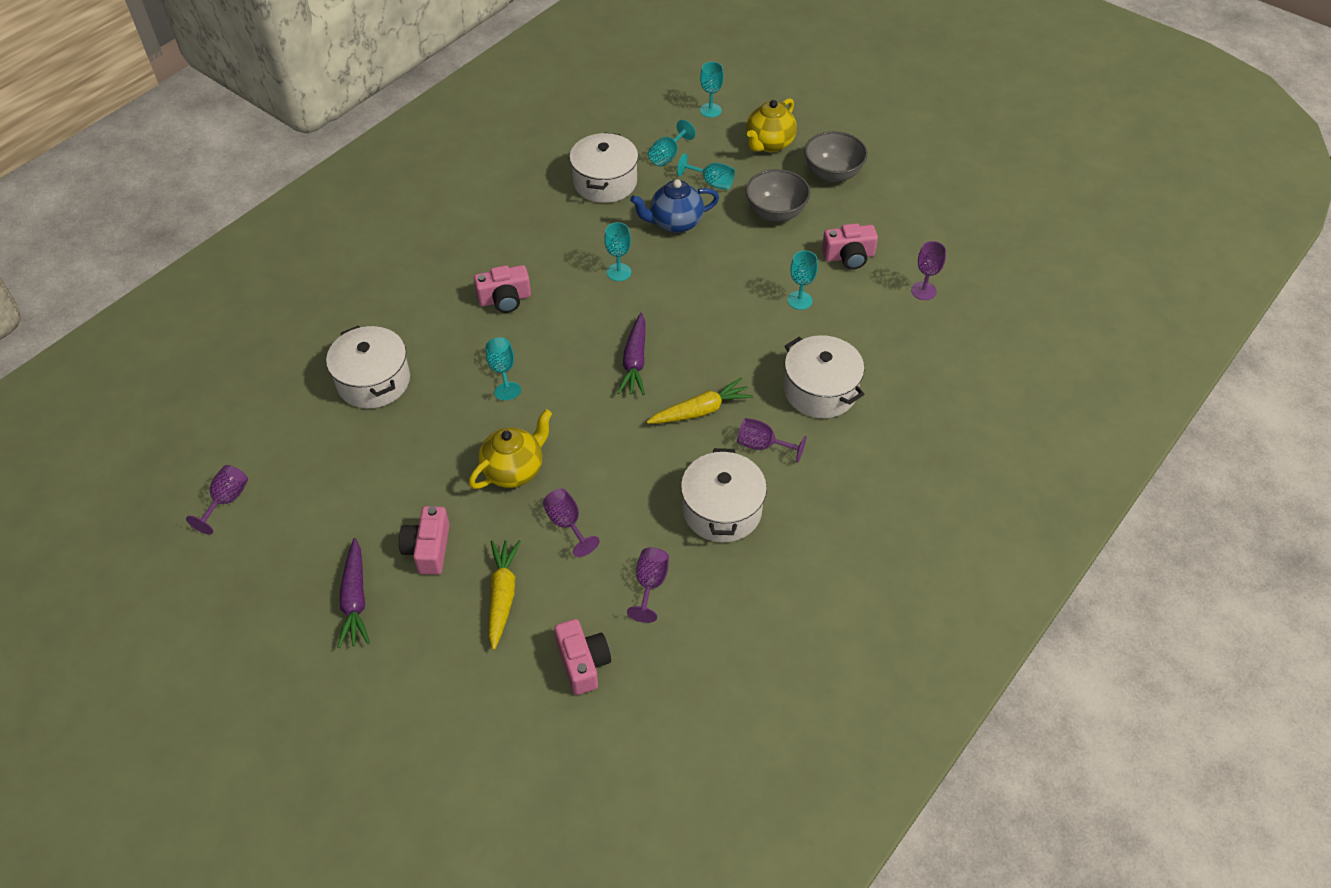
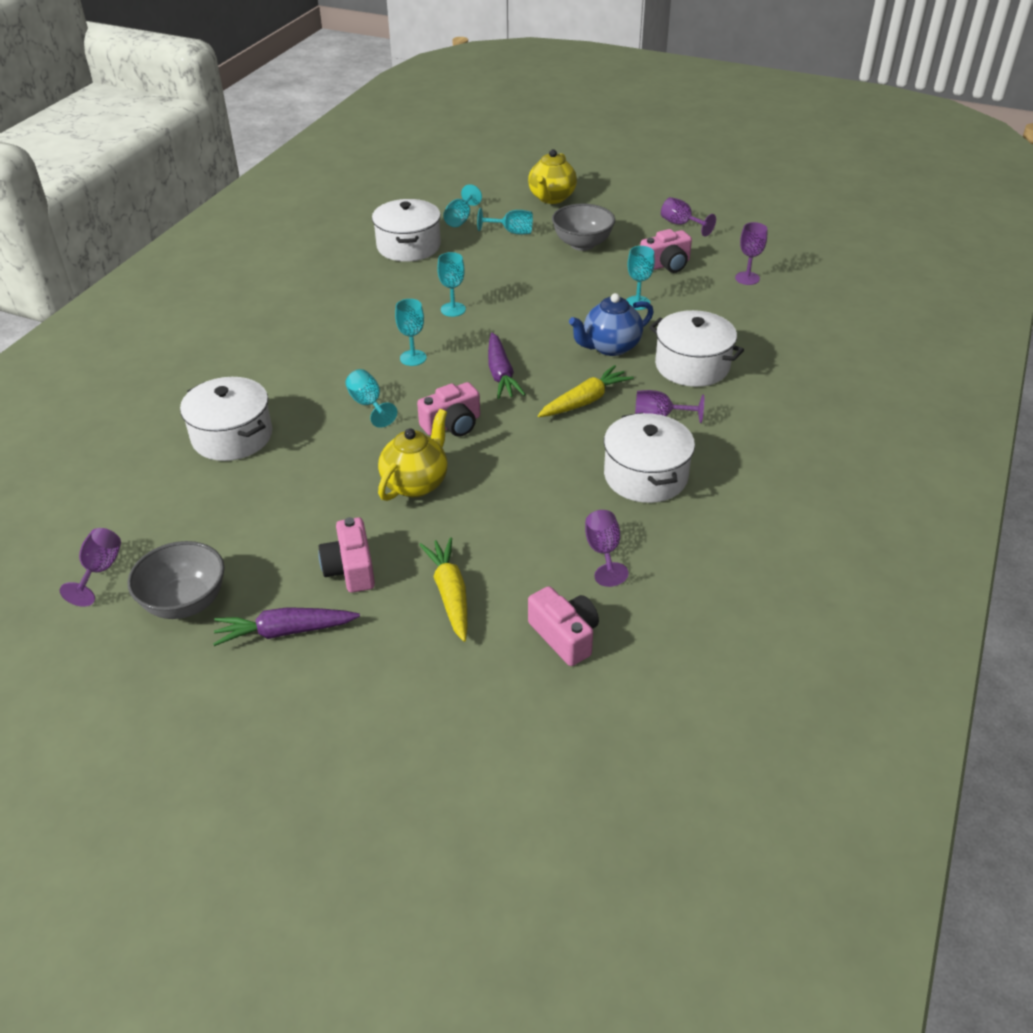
camera: 15 degrees left, 10 degrees down
purple carrot [337,538,370,648] -> purple carrot turned 105 degrees clockwise [213,607,360,646]
pink camera [474,265,531,313] -> pink camera moved to [417,382,480,437]
purple goblet [543,489,600,557] -> purple goblet moved to [661,197,716,237]
blue teapot [630,179,719,233] -> blue teapot moved to [569,293,654,356]
turquoise goblet [700,62,724,118] -> turquoise goblet moved to [395,299,427,366]
grey bowl [805,131,868,182] -> grey bowl moved to [128,541,224,619]

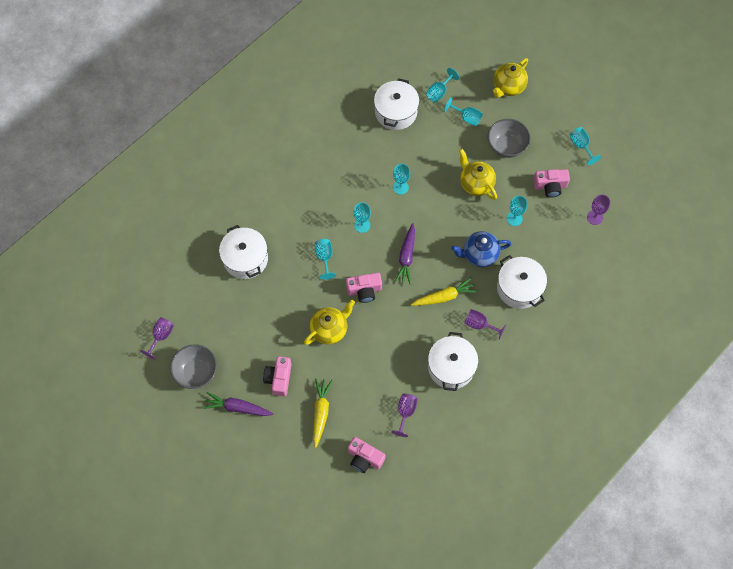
camera: 20 degrees right, 25 degrees up
pink camera [528,586,599,666] -> pink camera turned 135 degrees clockwise [348,437,386,473]
purple goblet [661,197,716,237] -> turquoise goblet [570,127,601,165]
none -> yellow teapot [459,149,497,200]

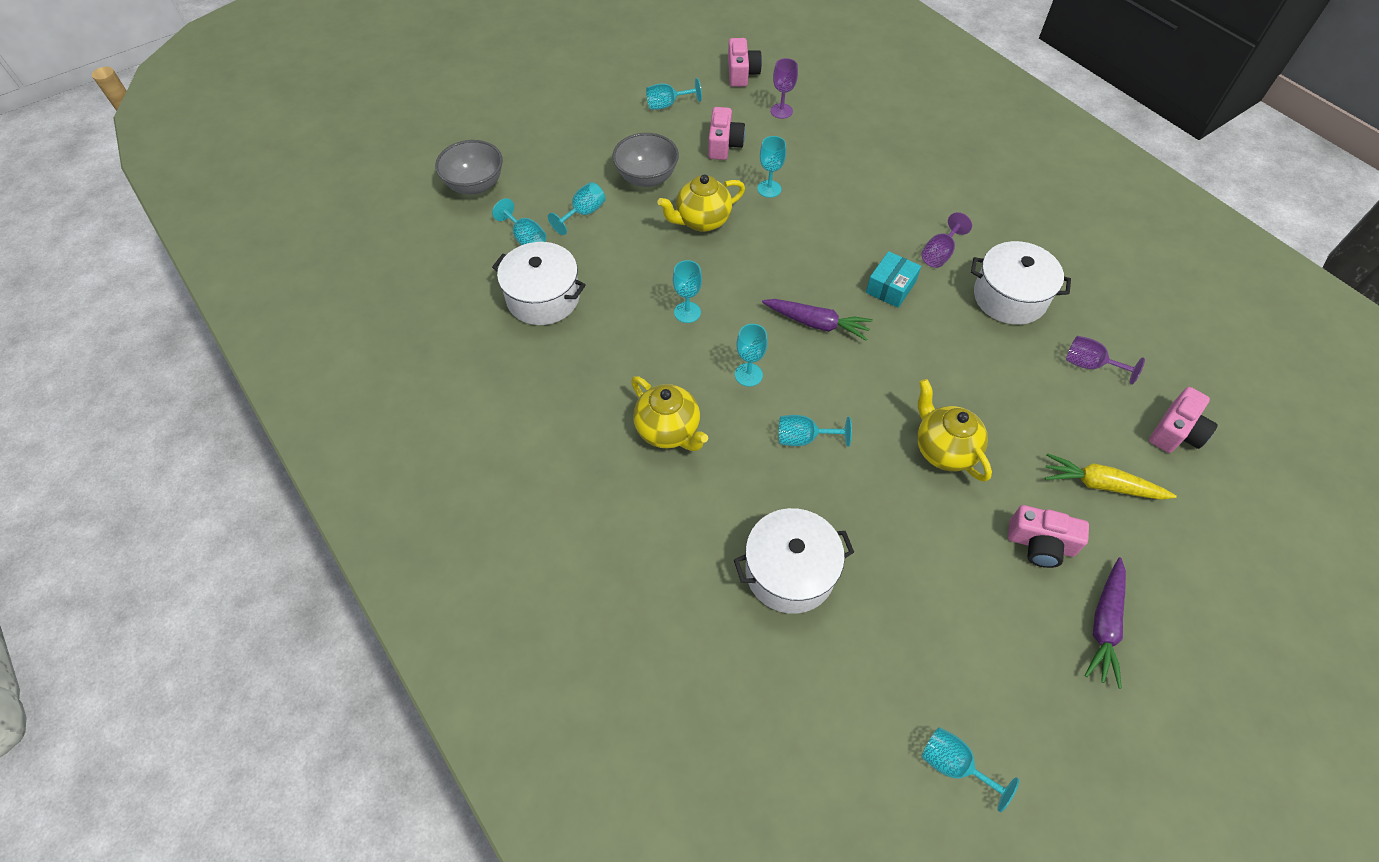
camera: 80 degrees left, 10 degrees down
purple goblet [140,318,174,359] -> turquoise goblet [921,727,1019,812]
grey bowl [170,344,217,389] -> grey bowl moved to [435,140,503,195]
pink camera [346,272,382,303] -> pink camera moved to [728,38,762,87]
yellow carrot [411,277,477,306] -> turquoise box [866,251,921,308]
blue teapot [451,231,511,267] -> none
yellow teapot [493,58,528,98] -> yellow teapot moved to [631,376,708,451]
white pot [497,255,547,309] -> none

